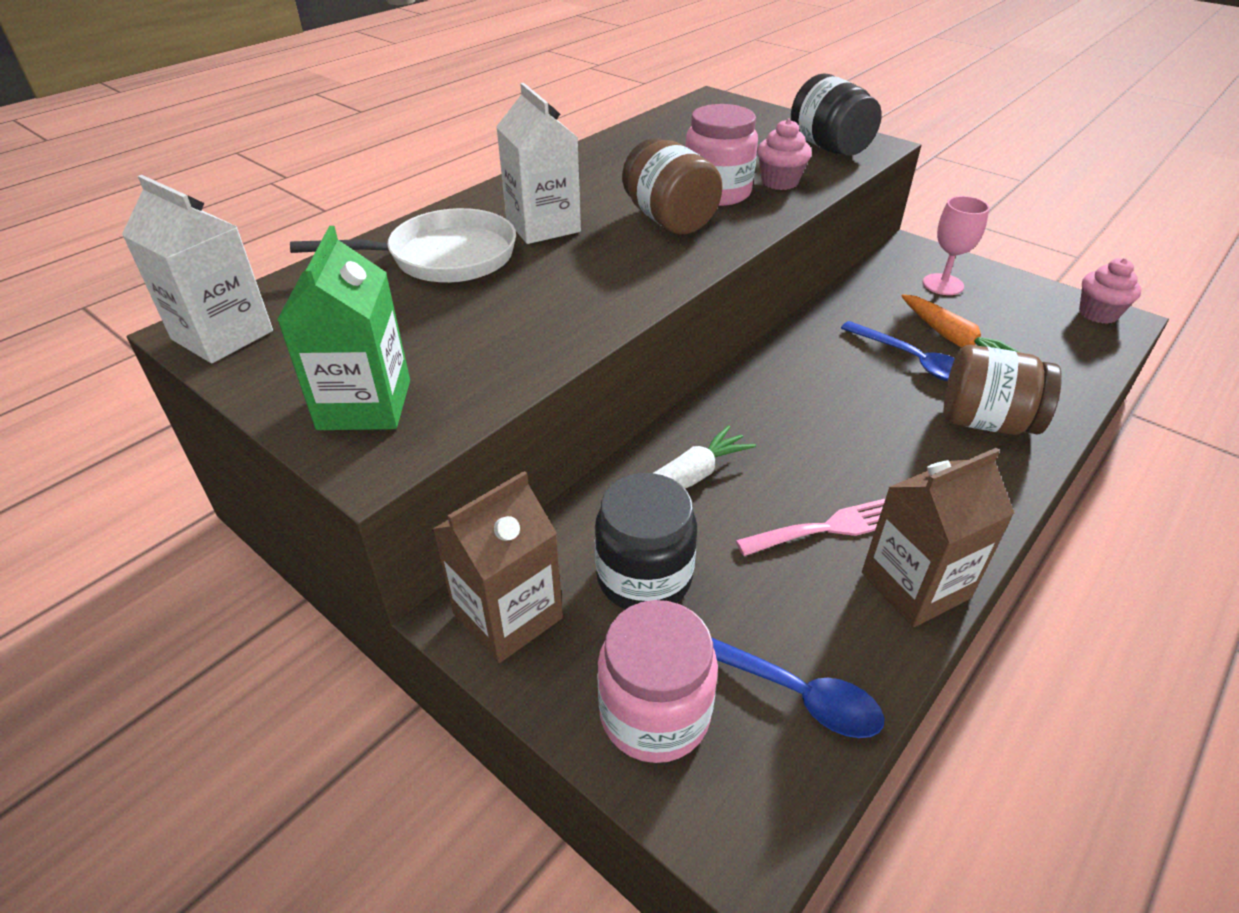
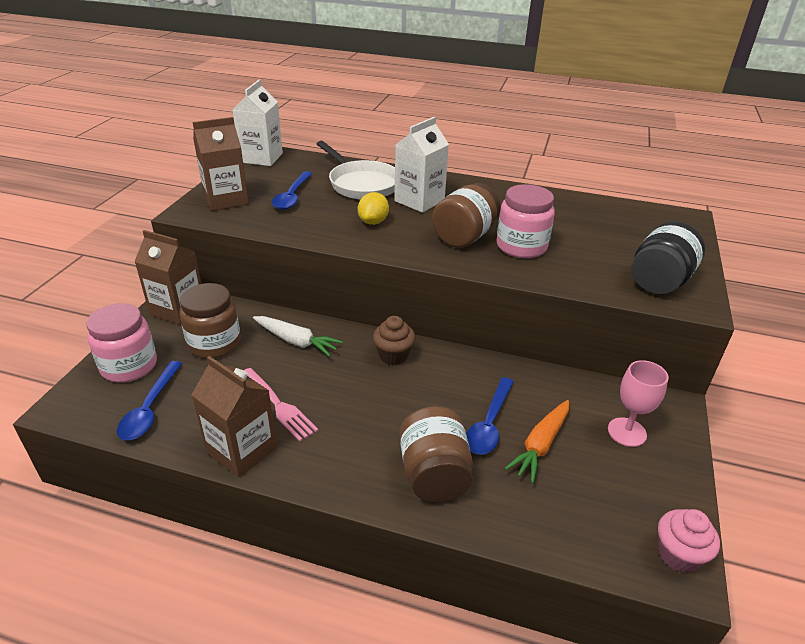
camera: 65 degrees right, 5 degrees down
green carton [277,226,410,430] -> brown carton [193,117,249,211]
black jar [595,473,697,610] -> brown jar [179,283,241,358]
pink cupcake [757,119,812,190] -> none
none -> blue spoon [272,171,313,210]
none -> yellow lemon [358,192,389,225]
none -> brown cupcake [373,316,415,365]

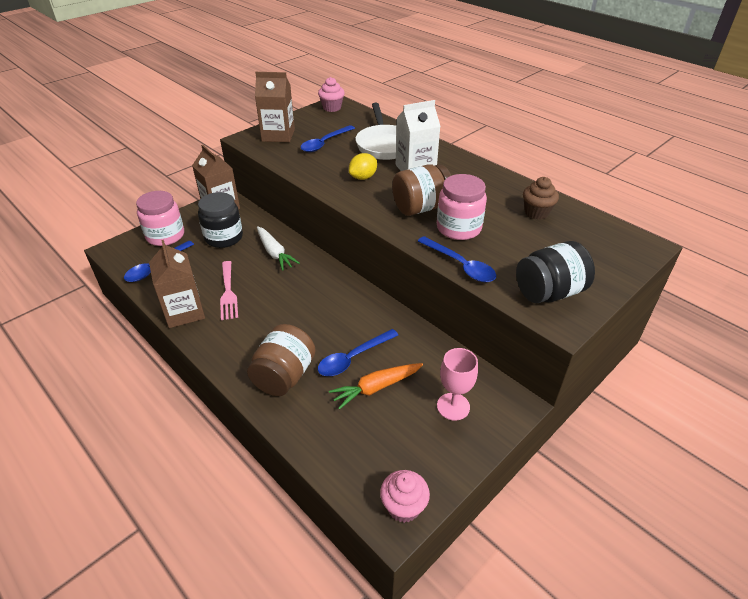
camera: 30 degrees right, 5 degrees up
brown jar [179,283,241,358] -> black jar [198,192,243,248]
white carton [232,80,283,166] -> pink cupcake [318,77,345,112]
brown cupcake [373,316,415,365] -> brown cupcake moved to [523,177,559,220]
none -> blue spoon [418,236,496,282]

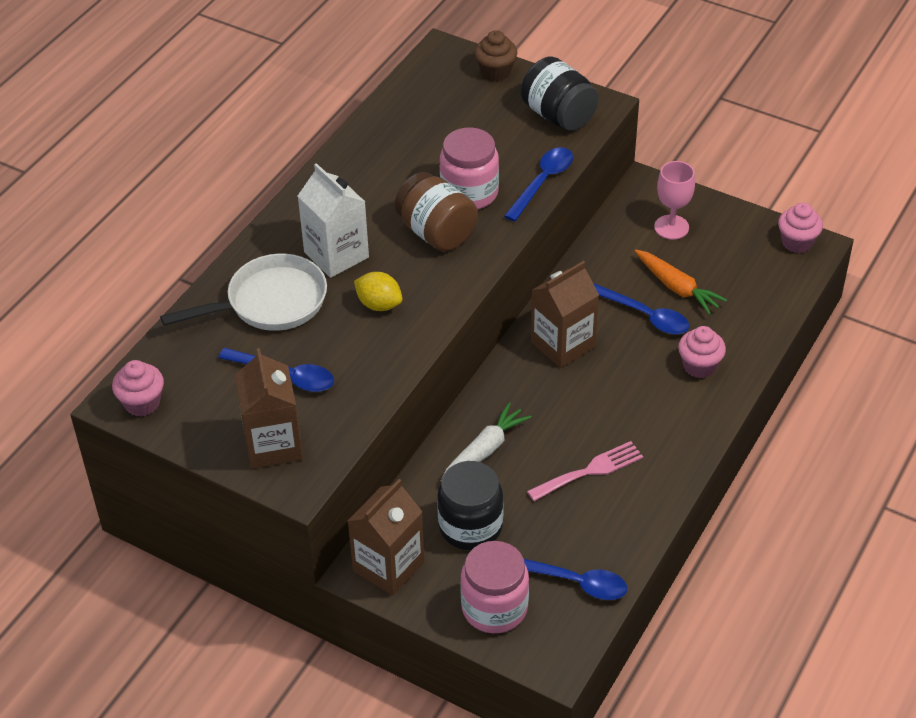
camera: 105 degrees left, 5 degrees up
brown carton [149,240,205,328] -> brown carton moved to [531,261,599,368]
brown jar [247,324,316,396] -> pink cupcake [678,326,726,378]
brown cupcake [523,177,559,220] -> brown cupcake moved to [475,30,517,81]

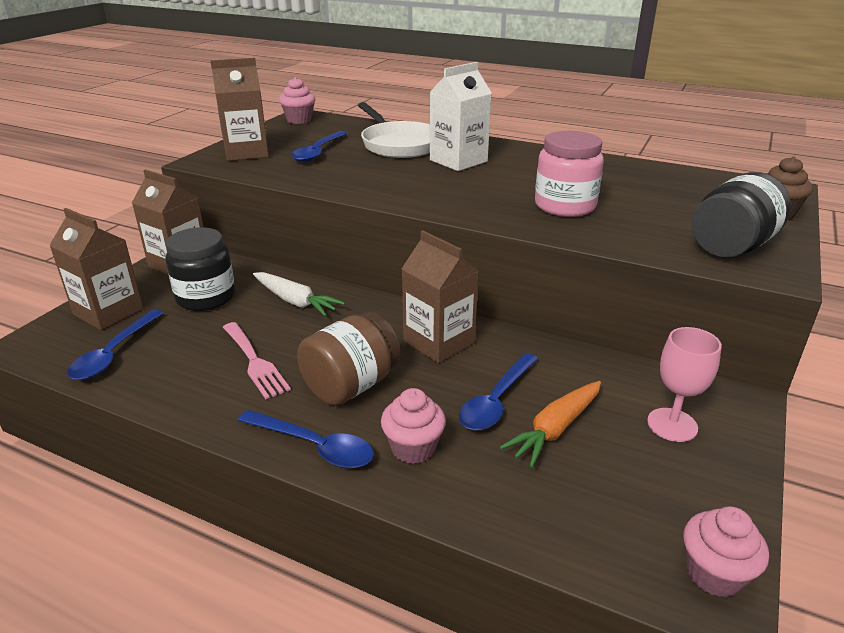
camera: 85 degrees right, 15 degrees down
yellow lemon [354,272,402,311] -> none
brown jar [395,172,477,251] -> brown jar moved to [297,312,401,406]
pink jar [460,541,529,633] -> brown carton [49,208,143,330]
blue spoon [504,147,573,221] -> blue spoon moved to [238,410,374,469]

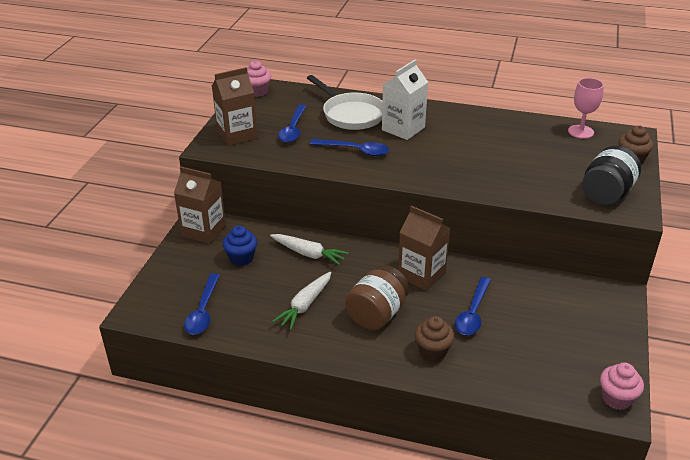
camera: 10 degrees left, 5 degrees up
brown carton [49,208,143,330] -> none
black jar [166,227,235,311] -> blue cupcake [223,226,257,266]
pink fork [223,322,291,399] -> white carrot [272,272,331,330]
blue spoon [238,410,374,469] -> blue spoon moved to [310,139,389,156]
pink cupcake [381,388,446,464] -> brown cupcake [415,316,455,361]
orange carrot [500,381,601,467] -> none
pink jar [535,131,604,217] -> none
pink goblet [647,327,722,442] -> pink goblet moved to [568,78,604,139]

